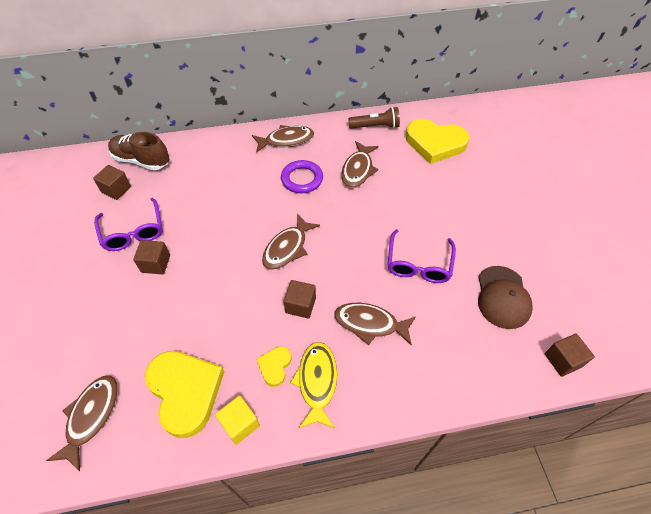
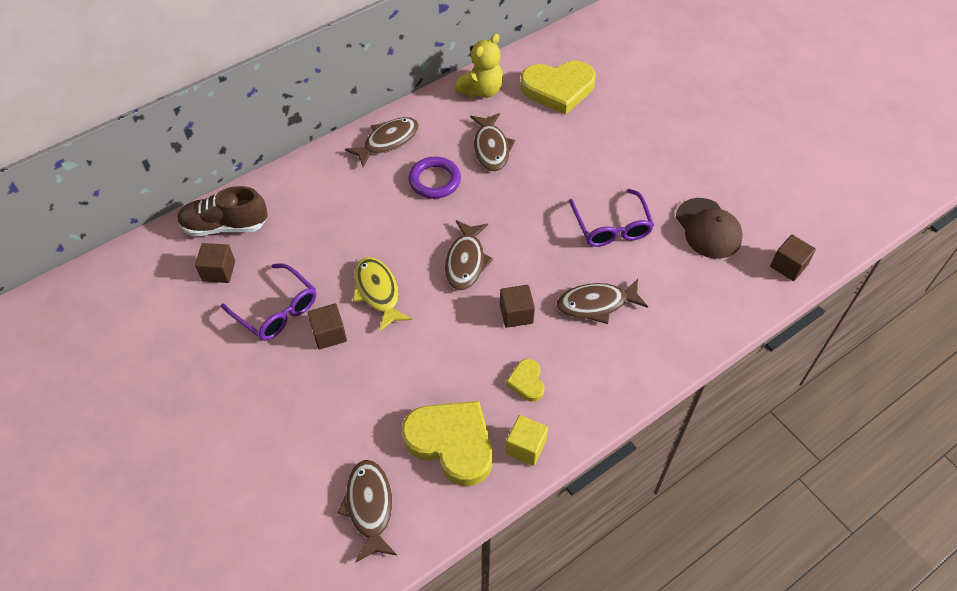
camera: 25 degrees left, 0 degrees up
yellow fish [290,342,337,428] -> yellow fish moved to [353,257,412,332]
brown flashlight [348,107,400,129] -> yellow teddy bear [455,34,503,98]

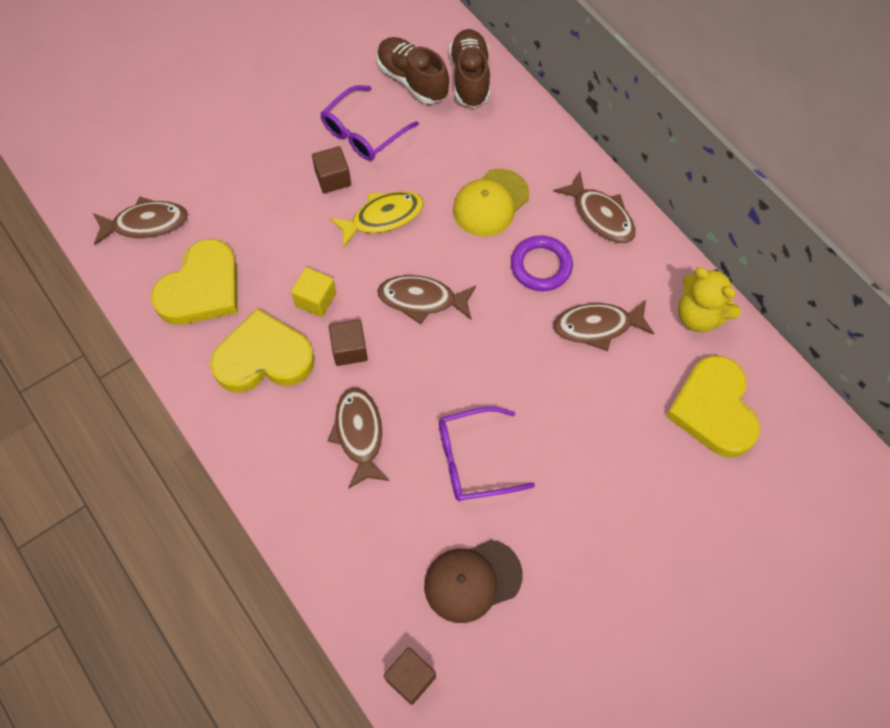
camera: 90 degrees right, 10 degrees up
brown cube [195,243,235,283] -> brown shoe [377,37,449,104]
yellow cube [505,415,548,466] -> yellow cube moved to [291,267,336,317]
yellow heart [506,359,544,402] -> yellow heart [210,308,315,392], size x2.12
none -> yellow cap [453,168,529,237]

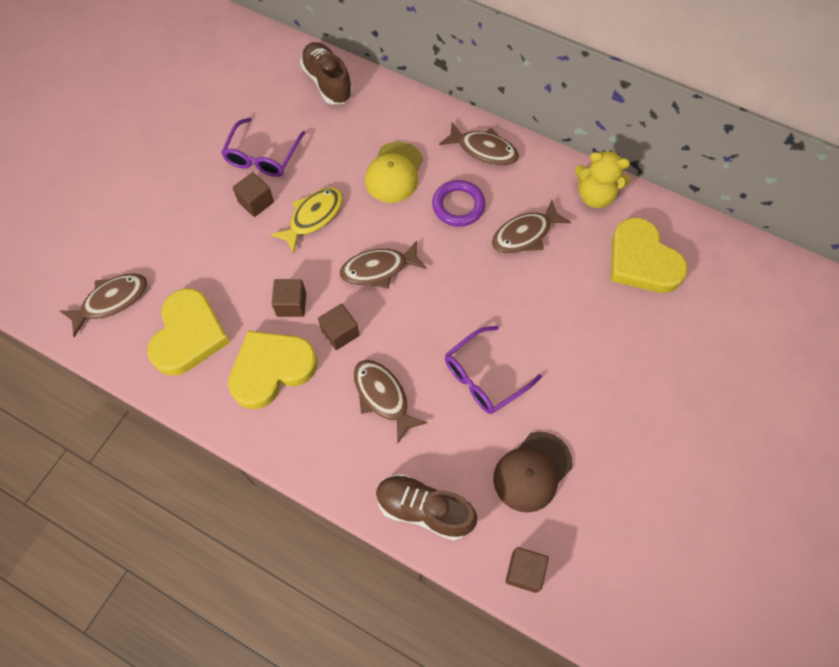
camera: 25 degrees left, 0 degrees up
yellow cube [291,267,336,317] -> brown cube [272,279,306,317]
brown shoe [377,37,449,104] -> brown shoe moved to [376,474,477,541]

